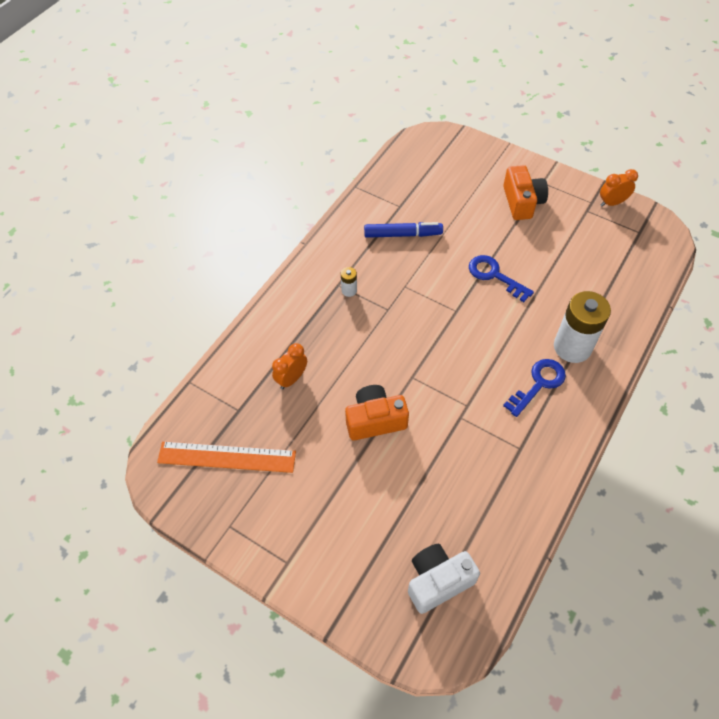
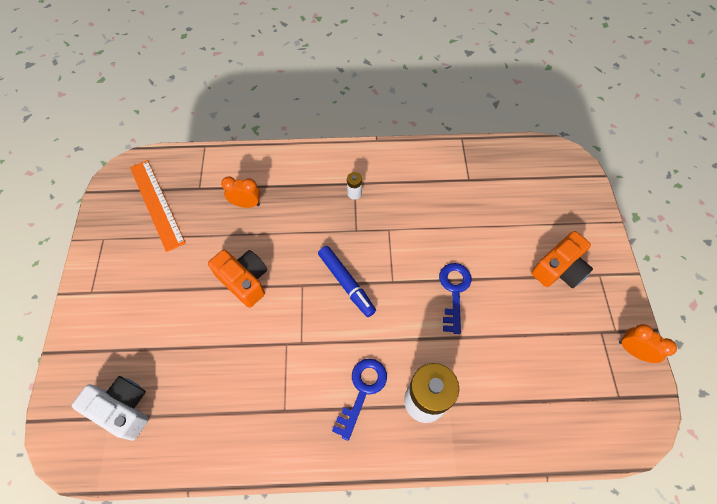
camera: 55 degrees right, 5 degrees up
blue marker [364,222,443,238] -> blue marker moved to [318,246,376,317]
blue key [503,359,566,417] -> blue key turned 75 degrees counterclockwise [332,359,387,441]

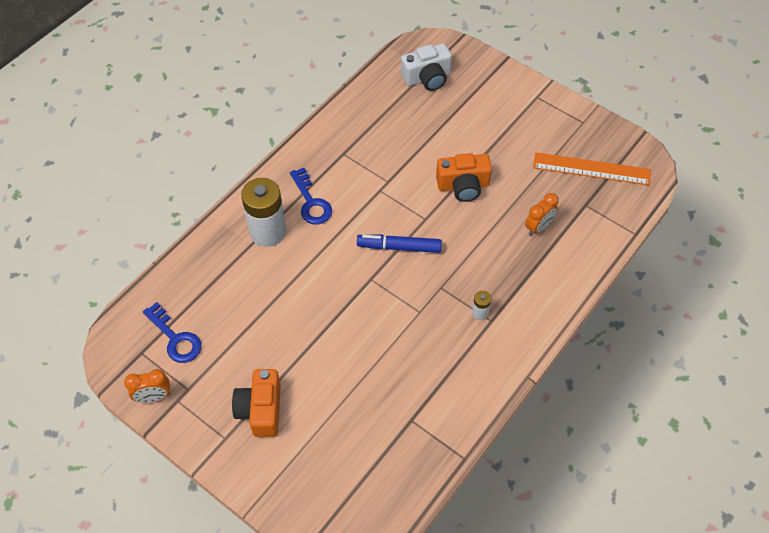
camera: 130 degrees right, 5 degrees down
blue key [439,263,472,334] -> blue key moved to [143,302,201,363]

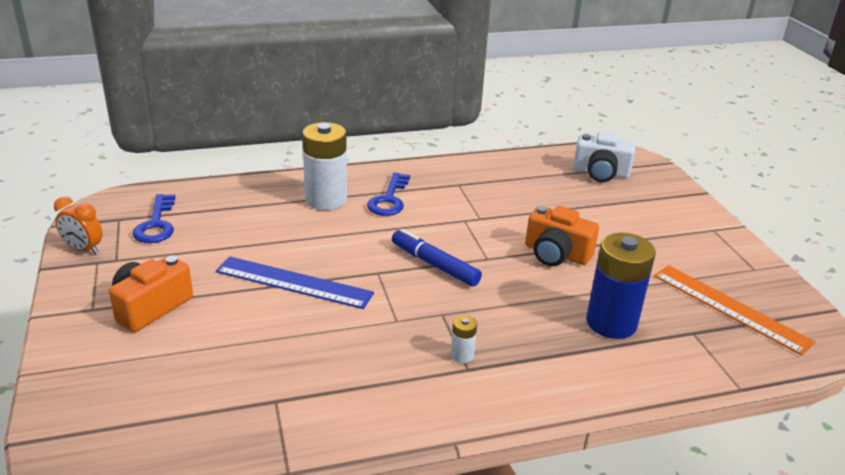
camera: 35 degrees right, 25 degrees down
orange clock [525,193,559,236] -> blue battery [586,233,656,339]
none -> blue ruler [216,257,374,309]

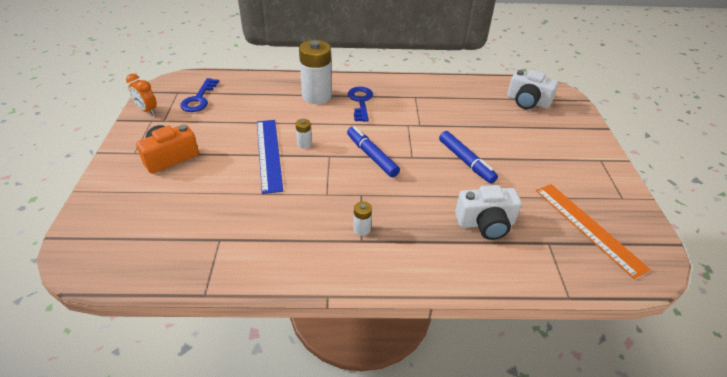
camera: 15 degrees right, 10 degrees up
blue ruler [216,257,374,309] -> blue ruler turned 45 degrees clockwise [257,120,283,194]
blue key [367,173,410,216] -> blue key turned 150 degrees clockwise [348,87,373,122]
orange camera [525,206,599,266] -> blue marker [439,131,498,184]
blue battery [586,233,656,339] -> white camera [455,185,522,240]
none -> white battery [296,119,312,149]

